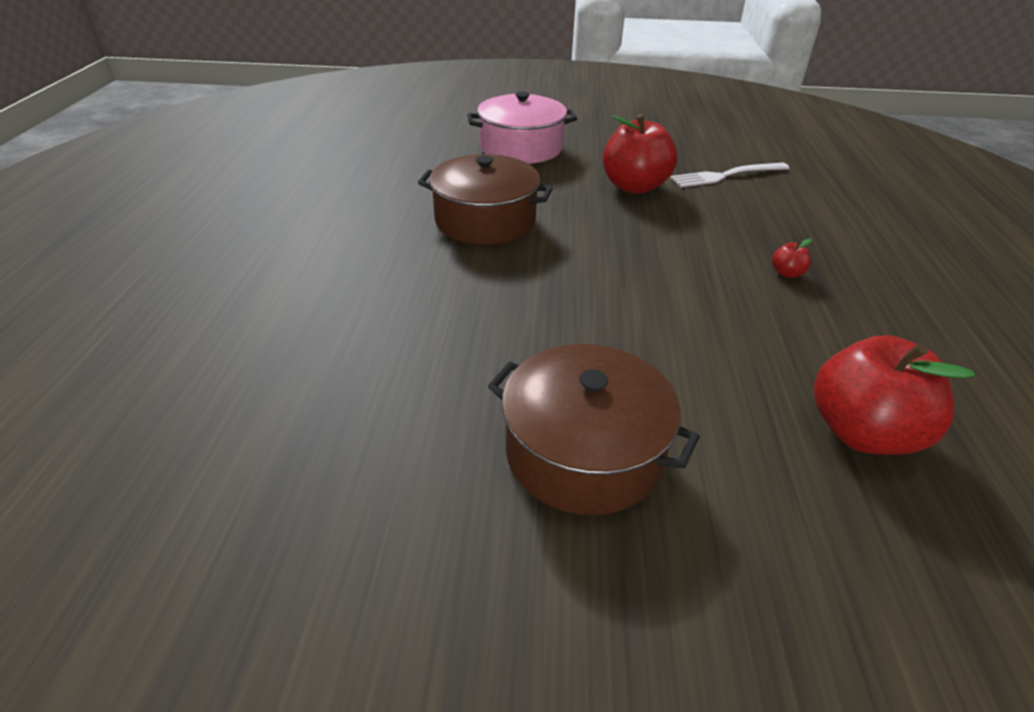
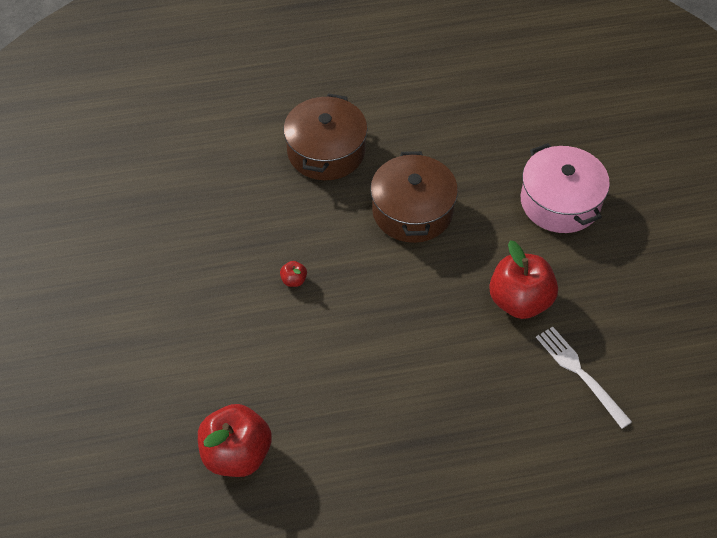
camera: 75 degrees right, 15 degrees up
brown pot [488,344,700,515] -> brown pot moved to [284,93,368,180]
red apple [772,238,812,278] -> red apple moved to [280,261,307,287]

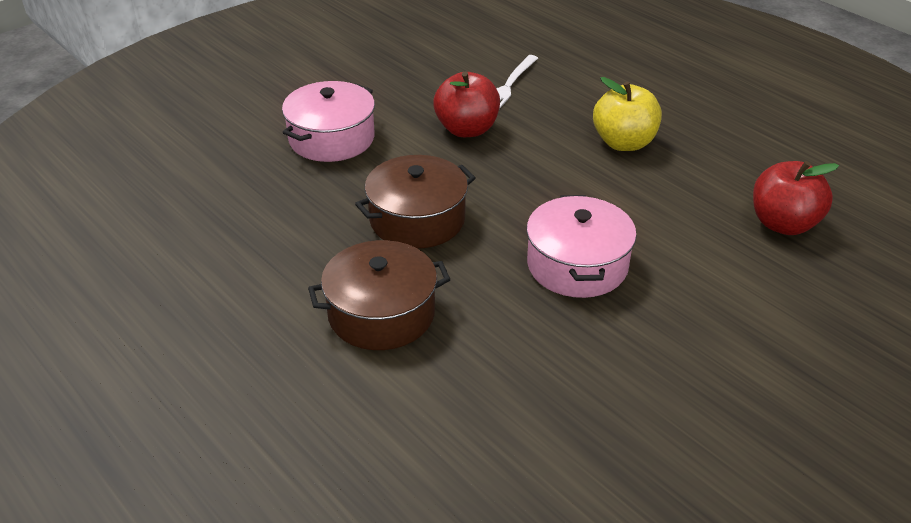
camera: 120 degrees left, 15 degrees down
red apple [280,261,307,287] -> pink pot [527,195,637,298]
none -> yellow apple [593,77,662,151]

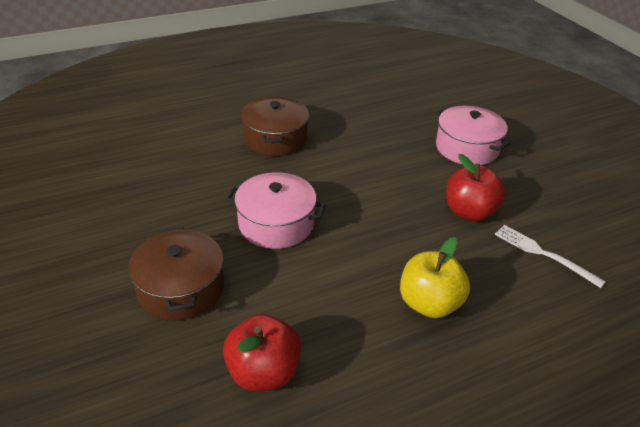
camera: 105 degrees right, 0 degrees up
brown pot [355,155,476,249] -> brown pot moved to [128,227,224,321]

